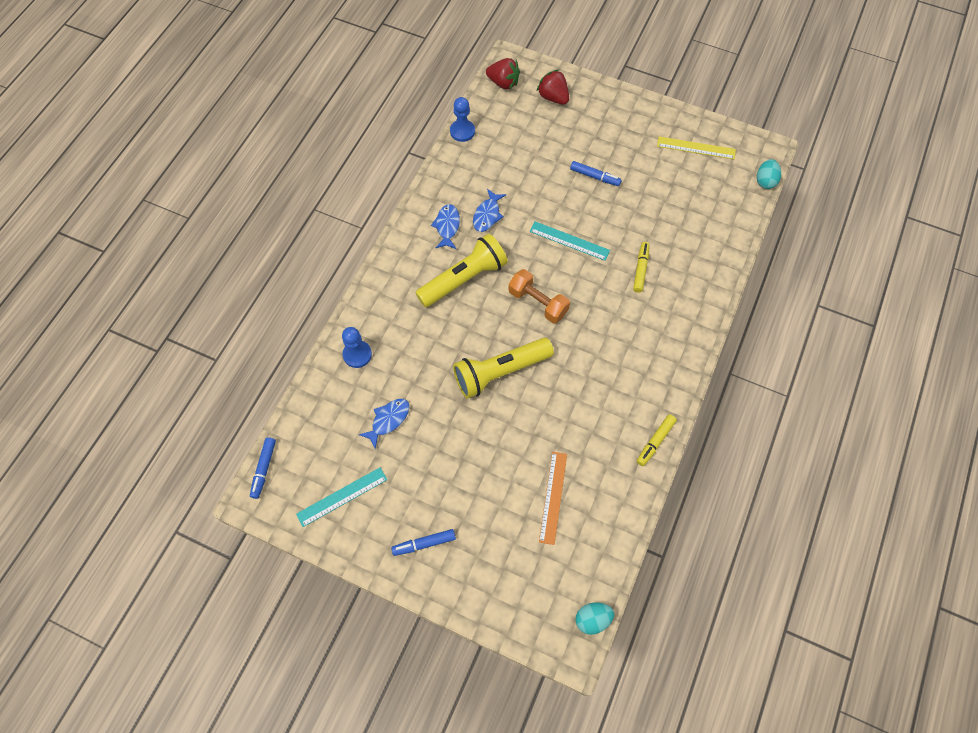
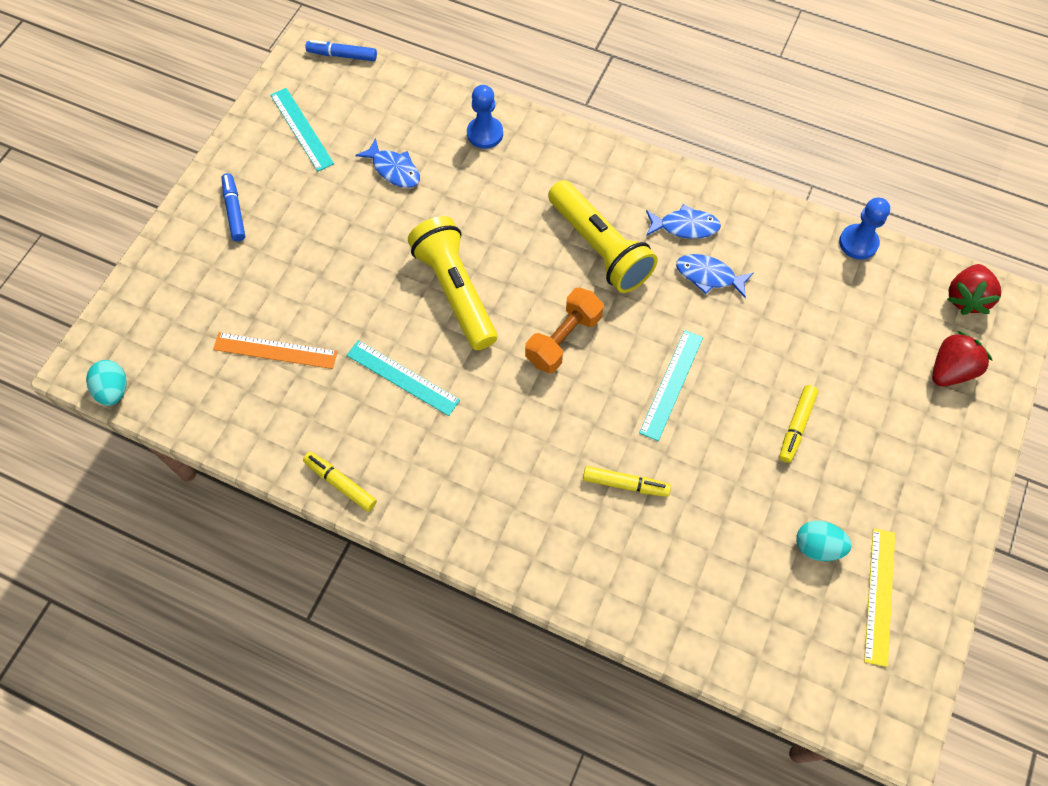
camera: 90 degrees right, 0 degrees up
blue marker [570,161,622,186] -> yellow marker [779,385,818,463]
turquoise egg [757,159,781,189] -> turquoise egg moved to [796,521,852,561]
none -> turquoise ruler [347,340,460,416]

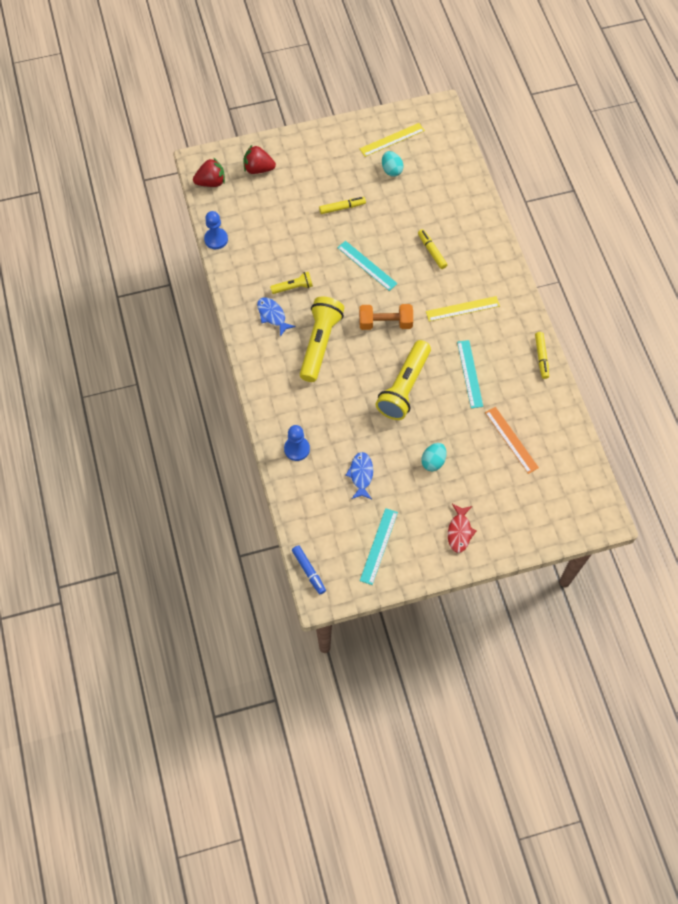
camera: 130 degrees left, 0 degrees up
turquoise egg [86,360,127,406] -> turquoise egg moved to [421,443,446,471]
blue marker [221,173,245,241] -> red fish [448,504,476,553]
turquoise ruler [639,330,703,441] -> turquoise ruler turned 60 degrees clockwise [337,241,398,291]
blue fish [676,254,753,298] -> yellow flashlight [270,272,313,294]
none -> yellow ruler [426,296,500,322]

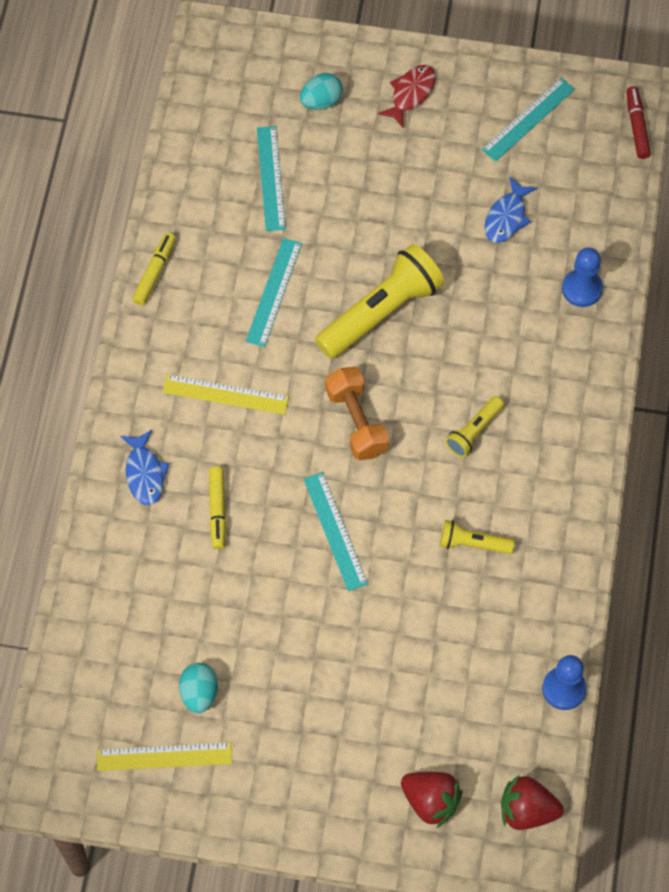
camera: 155 degrees left, 0 degrees up
blue fish [257,297,296,337] -> blue fish moved to [120,430,169,505]
blue marker [292,545,326,594] -> red marker [626,86,651,159]
yellow flashlight [300,296,344,382] -> yellow flashlight [445,396,504,457], size x0.50
yellow marker [319,197,366,214] -> none
orange dumbbell [359,304,413,330] -> orange dumbbell turned 45 degrees clockwise [325,367,389,460]
turquoise egg [421,443,446,471] -> turquoise egg moved to [300,73,343,110]
orange ruler [485,407,539,474] -> turquoise ruler [257,126,286,231]

